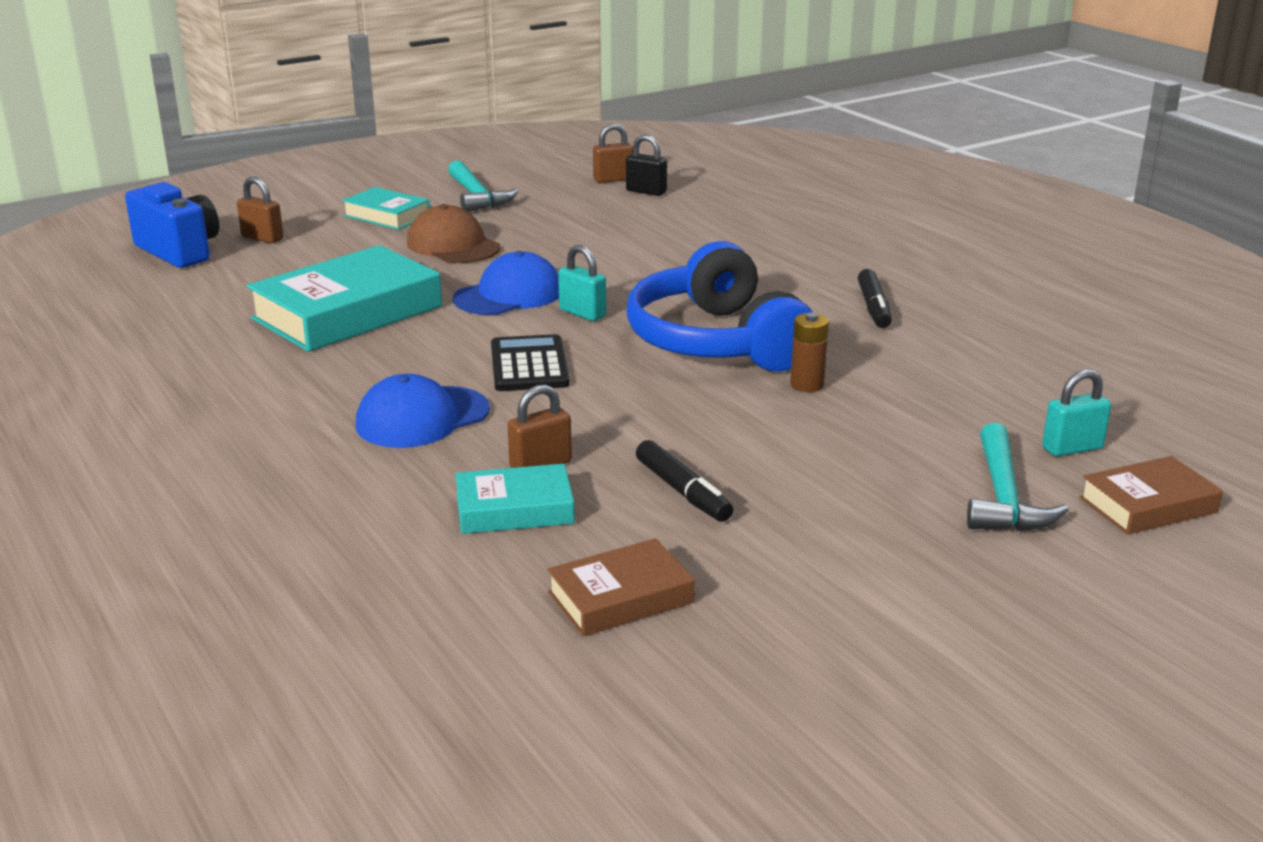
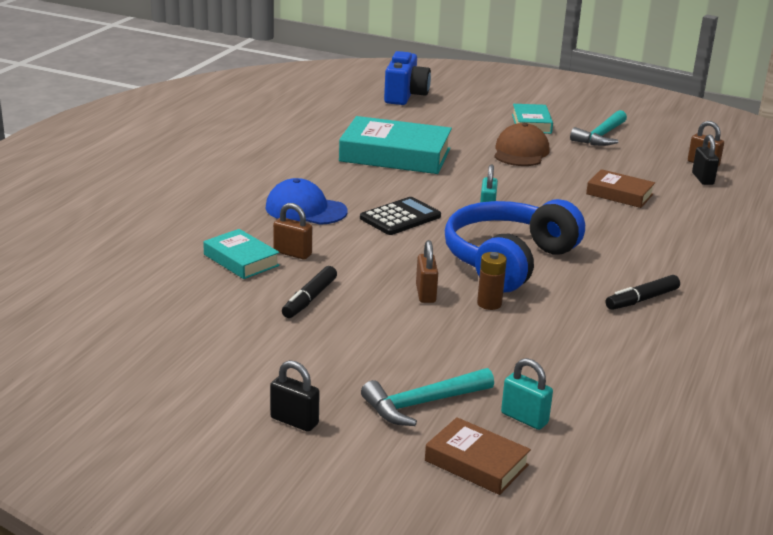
camera: 55 degrees right, 0 degrees up
brown padlock [237,177,283,243] -> brown padlock moved to [416,240,438,303]
blue cap [453,251,559,315] -> none
brown book [547,538,695,636] -> brown book moved to [586,169,655,208]
none -> black padlock [270,360,320,432]

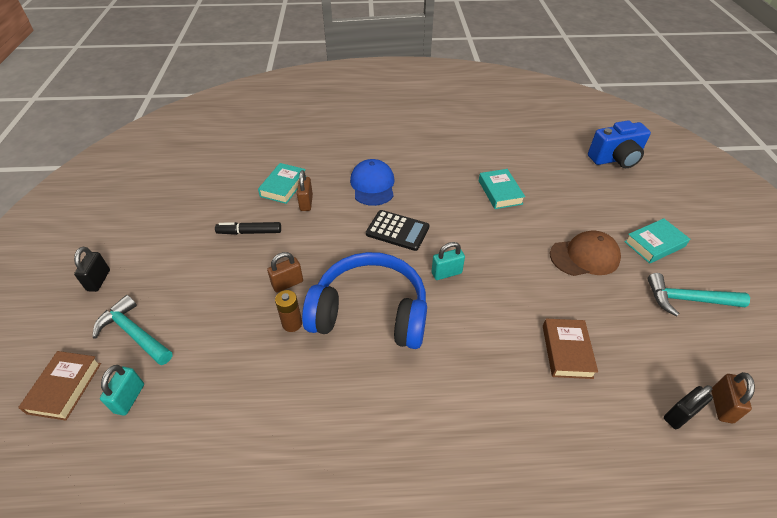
camera: 65 degrees right, 20 degrees up
turquoise book [339,116,452,174] -> turquoise book [479,169,525,209], size x0.54
black marker [606,275,680,310] -> none

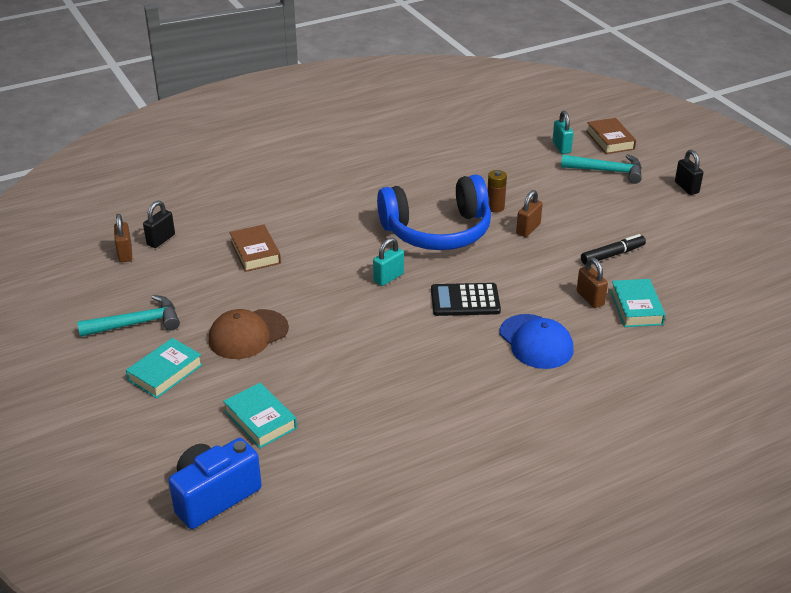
camera: 155 degrees right, 10 degrees down
turquoise book [479,169,525,209] -> turquoise book moved to [223,383,297,448]

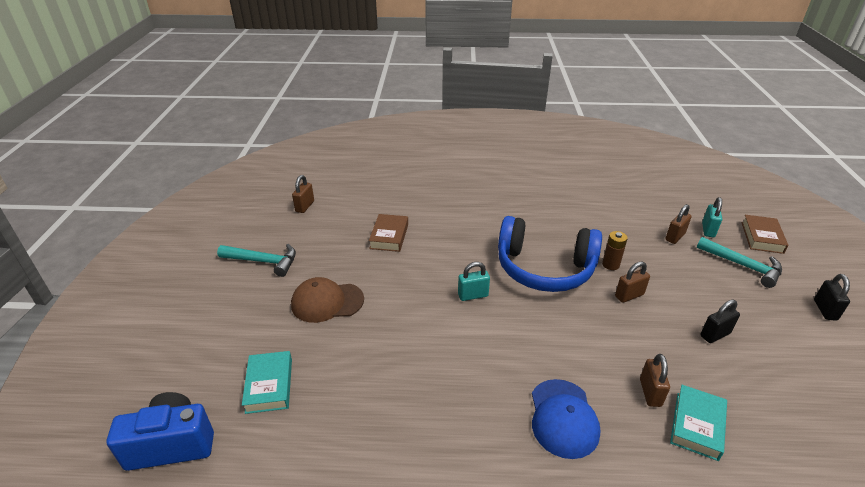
camera: 30 degrees right, 0 degrees up
turquoise book [126,338,203,399] -> none
black padlock [143,201,175,248] -> black padlock moved to [700,300,740,343]
black calculator [431,283,501,316] -> none
black marker [581,234,646,265] -> none
none -> brown padlock [665,204,692,244]

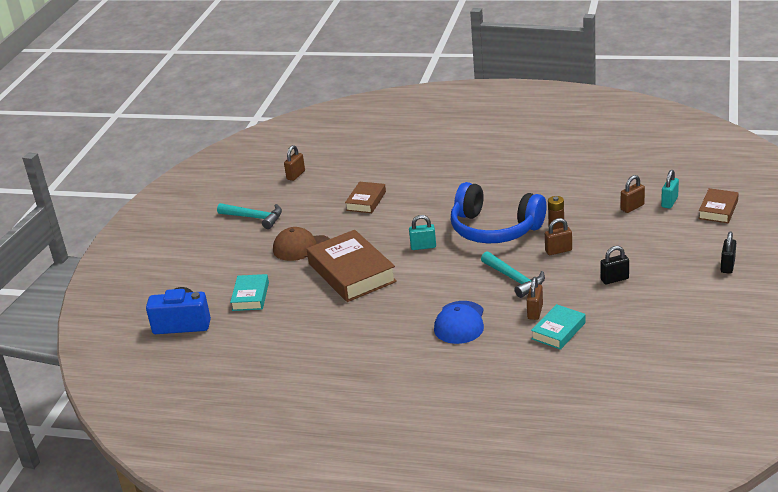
camera: 15 degrees right, 5 degrees down
turquoise hammer [697,237,782,288] -> turquoise hammer moved to [481,251,545,298]
none -> brown book [307,230,397,302]

